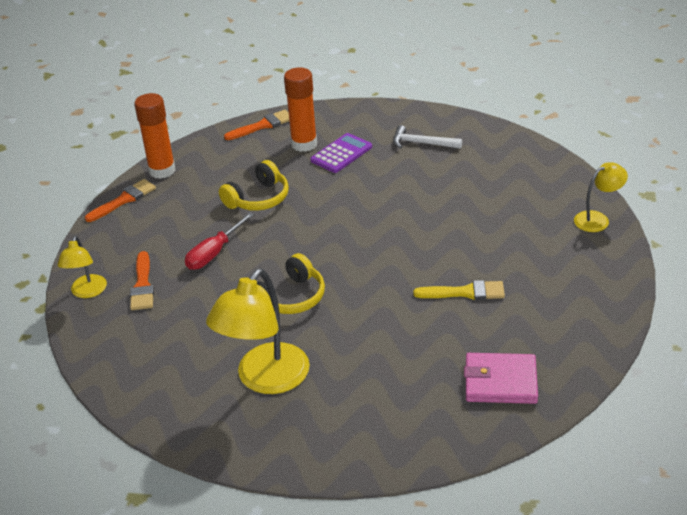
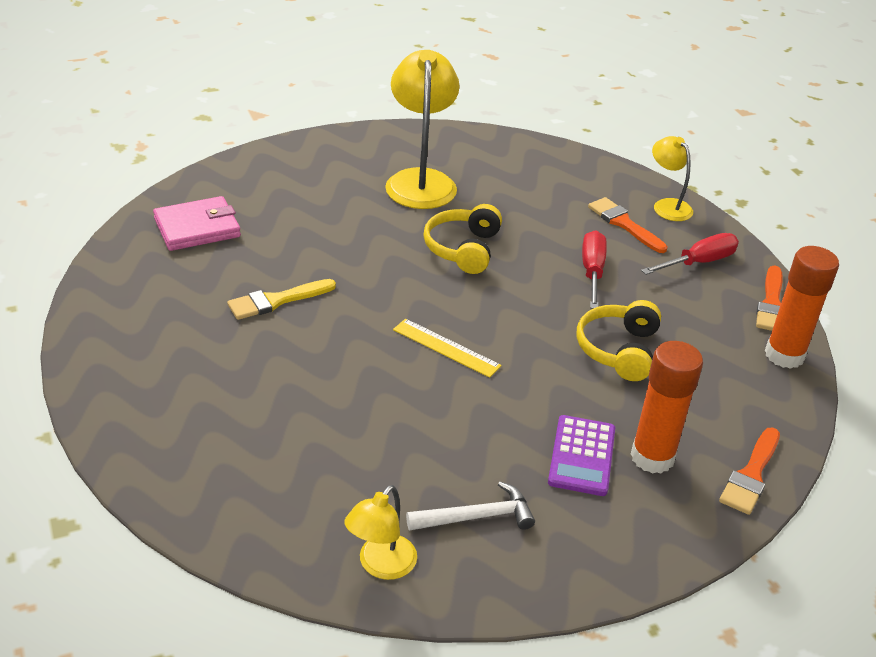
camera: 145 degrees right, 0 degrees up
yellow lamp [574,162,628,232] -> yellow lamp moved to [344,485,417,580]
none -> yellow ruler [393,319,501,378]
none -> red screwdriver [641,233,739,275]

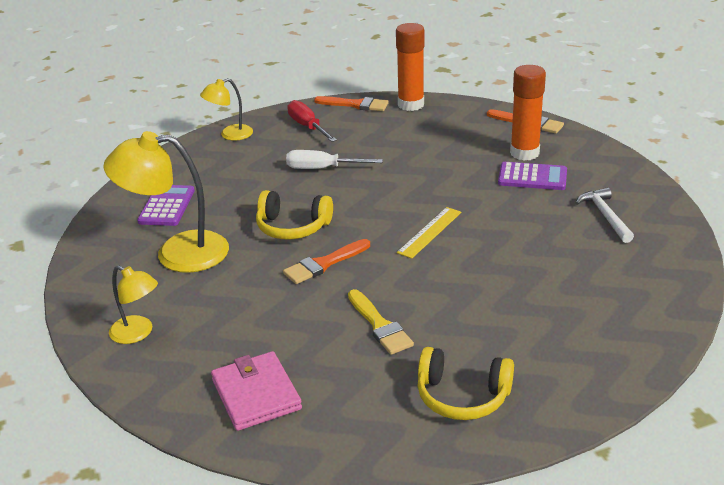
camera: 85 degrees left, 5 degrees down
yellow lamp [344,485,417,580] -> yellow lamp moved to [109,265,158,344]
yellow headphones [576,300,661,381] -> yellow headphones moved to [417,347,514,420]
red screwdriver [582,230,607,309] -> white screwdriver [286,150,383,169]
orange brush [588,197,668,253] -> orange brush moved to [283,239,370,284]
none -> purple calculator [137,185,195,226]

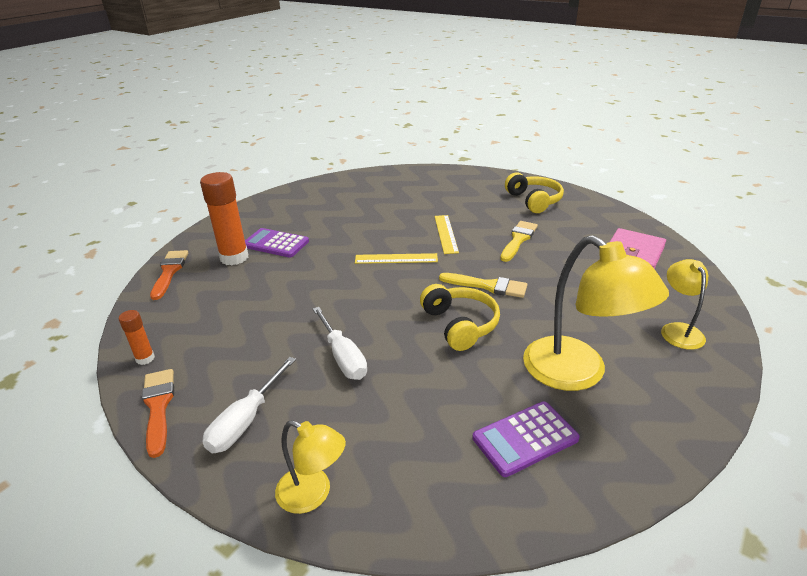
camera: 125 degrees left, 0 degrees up
orange brush [283,239,370,284] -> yellow brush [439,273,527,298]
red screwdriver [287,100,337,142] -> white screwdriver [202,357,296,453]
orange glue stick [396,23,425,111] -> orange glue stick [119,310,155,365], size x0.50
purple calculator [498,162,567,190] -> purple calculator turned 45 degrees counterclockwise [245,228,309,258]
white hammer [576,187,634,243] -> none
none -> yellow ruler [434,215,459,254]

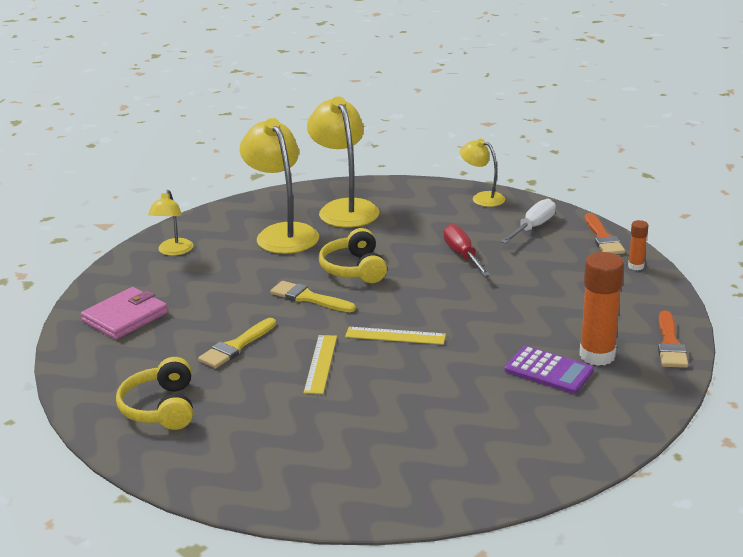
camera: 170 degrees left, 5 degrees down
white screwdriver [313,307,367,380] -> red screwdriver [443,224,490,276]
purple calculator [472,401,580,477] -> yellow lamp [307,96,379,228]

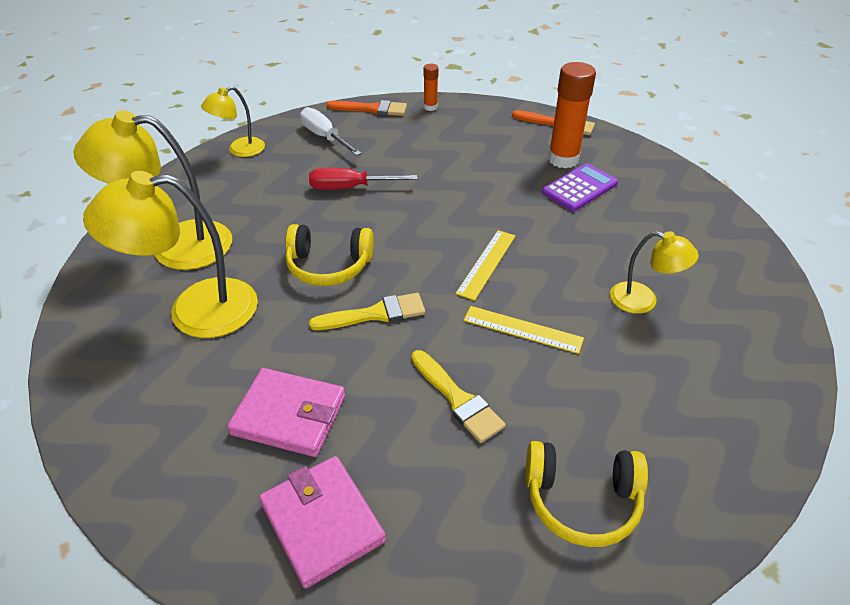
camera: 75 degrees left, 15 degrees up
yellow lamp [148,190,193,256] -> yellow lamp moved to [610,231,699,314]
yellow brush [270,281,356,312] -> yellow brush turned 150 degrees counterclockwise [309,293,425,330]
none -> pink wallet [227,368,345,457]

